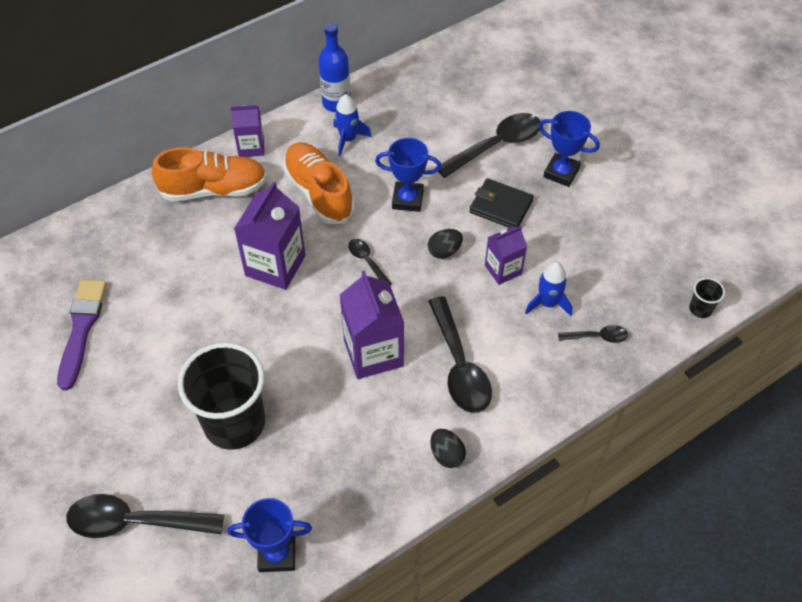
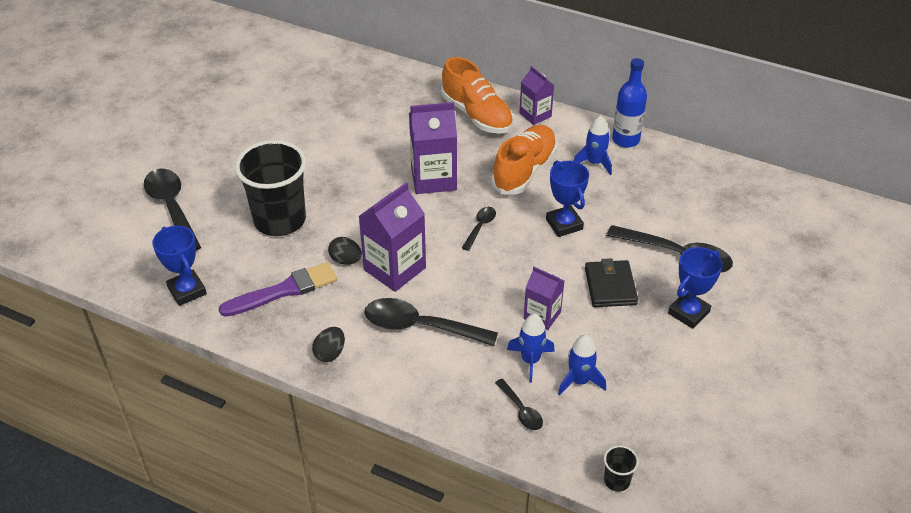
camera: 60 degrees right, 10 degrees down
purple brush [57,280,107,390] -> purple brush moved to [219,262,337,317]
black egg [428,229,463,259] -> black egg moved to [328,237,362,265]
black spoon [428,296,492,413] -> black spoon turned 60 degrees clockwise [365,298,498,346]
blue trophy [539,111,600,187] -> blue trophy turned 45 degrees clockwise [668,247,723,329]
none -> blue rocket [558,334,606,396]

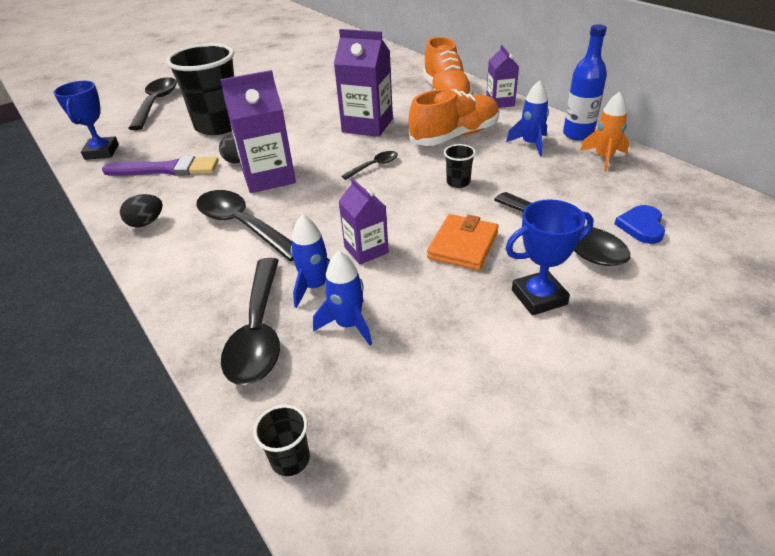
camera: 30 degrees right, 5 degrees down
black spoon [495,379,543,430] -> black spoon [221,258,280,385], size x1.99
blue trophy [546,161,589,237] -> black cup [444,144,476,188]
black wallet [585,258,638,307] -> orange wallet [427,214,499,270]
none -> orange rocket [580,92,629,171]
none -> blue heart [614,205,665,244]

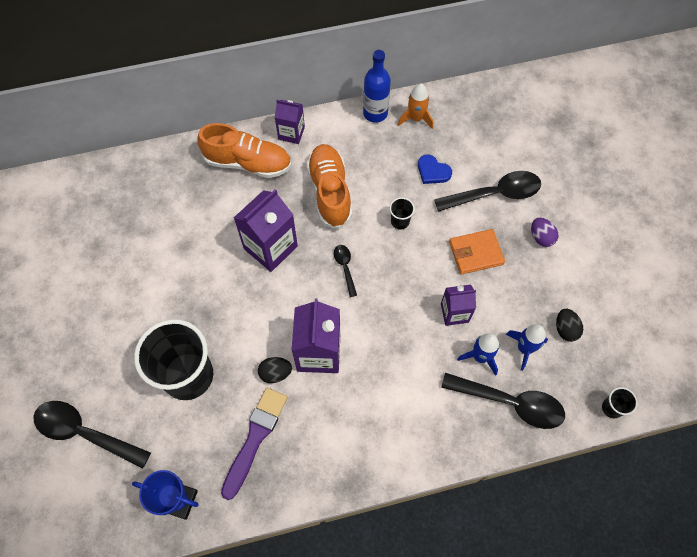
camera: 70 degrees left, 25 degrees up
black egg [120,194,162,227] -> black egg moved to [556,309,583,342]
black spoon [196,190,293,261] -> none
orange wallet [427,214,499,270] -> orange wallet turned 60 degrees counterclockwise [449,229,505,274]
blue rocket [506,80,549,156] -> none
blue trophy [506,199,594,316] -> purple egg [531,218,558,247]
blue heart [614,205,665,244] -> blue heart moved to [418,154,452,184]

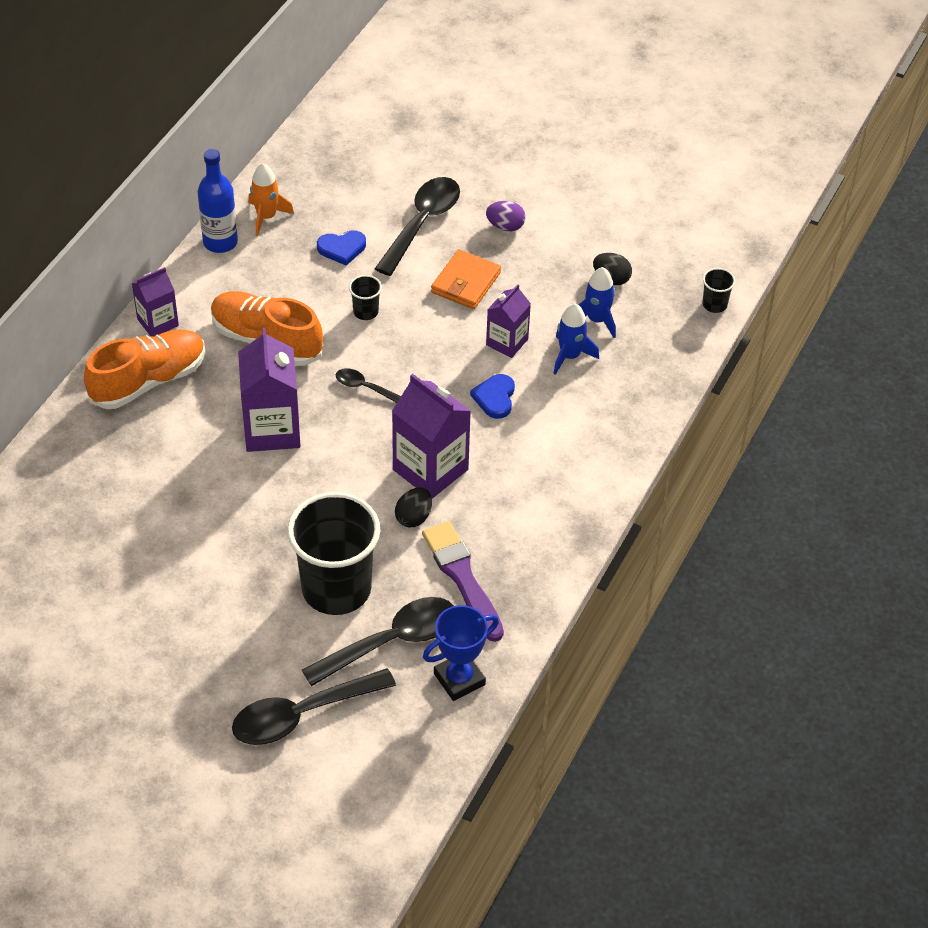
camera: 50 degrees left, 15 degrees down
black spoon [441,373,565,429] -> black spoon moved to [302,597,454,686]
none -> blue heart [470,374,515,419]

